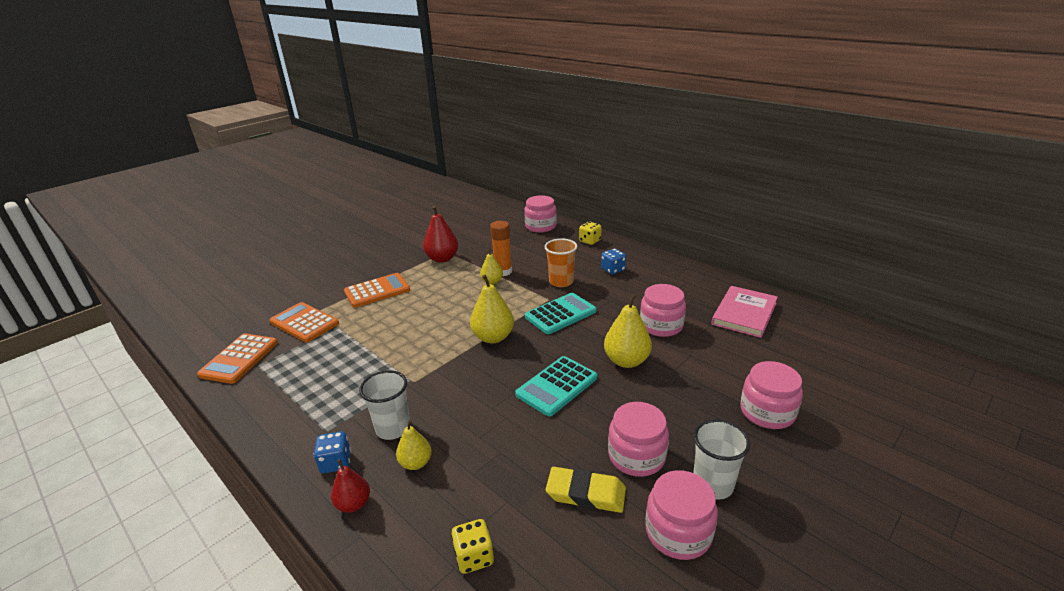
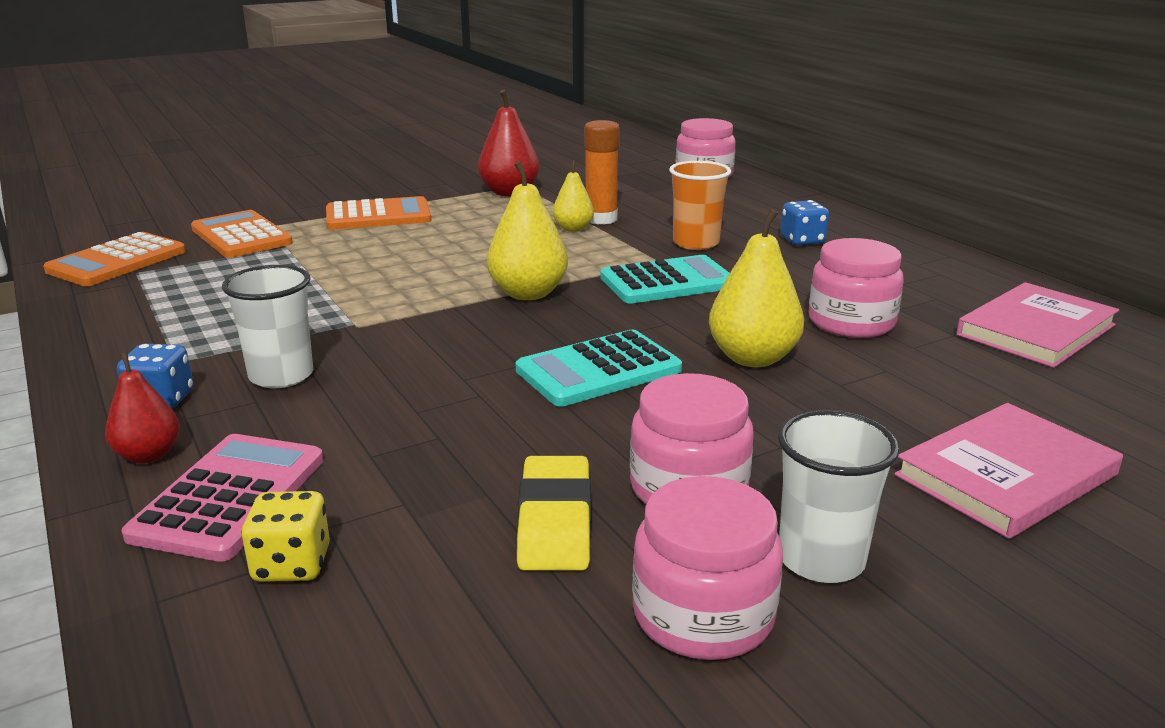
camera: 15 degrees right, 5 degrees down
yellow pear [396,420,432,470] -> none
yellow eraser [546,467,626,513] -> yellow eraser turned 60 degrees clockwise [517,456,591,571]
yellow dice [579,222,602,245] -> none
pink jar [740,361,803,429] -> pink book [895,403,1123,539]
none -> pink calculator [122,434,323,562]

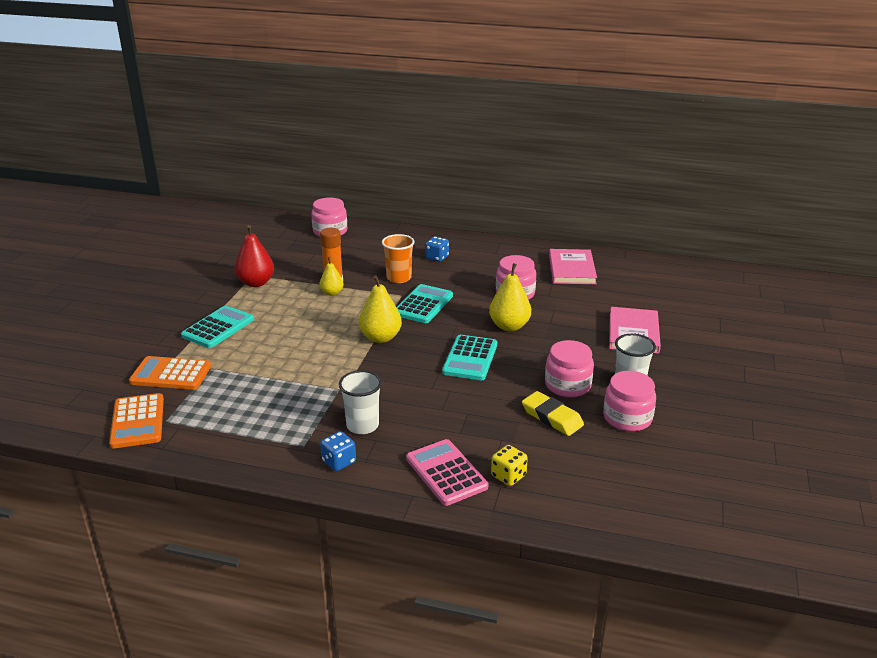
camera: 45 degrees left, 5 degrees up
red pear [105,352,180,464] -> none
orange calculator [326,196,431,230] -> turquoise calculator [181,305,254,348]

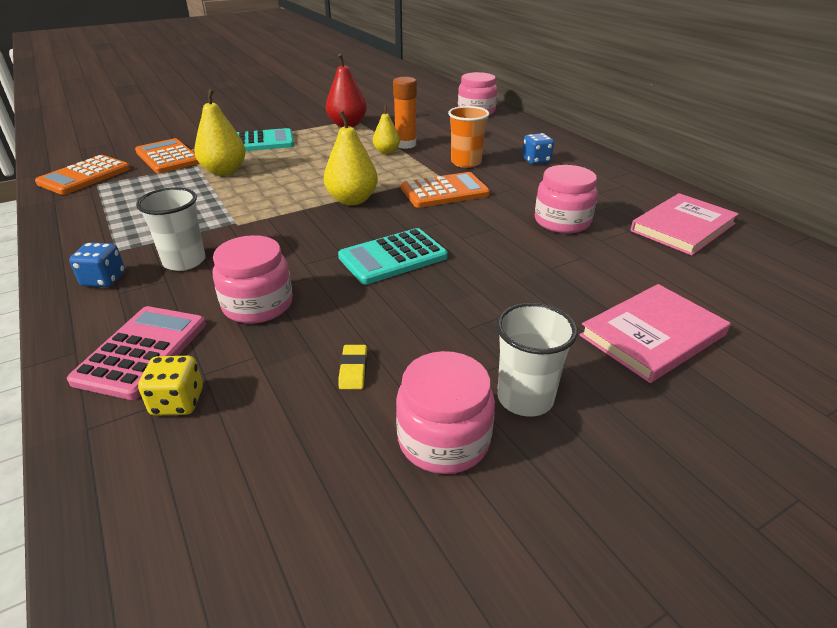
camera: 45 degrees right, 5 degrees up
turquoise calculator [396,284,453,323] -> orange calculator [401,172,490,208]
yellow pear [489,263,531,331] -> yellow pear moved to [194,88,246,176]
yellow eraser [522,391,584,436] -> yellow eraser [338,345,367,389], size x0.54
pink jar [545,340,594,397] -> pink jar moved to [213,235,293,324]

